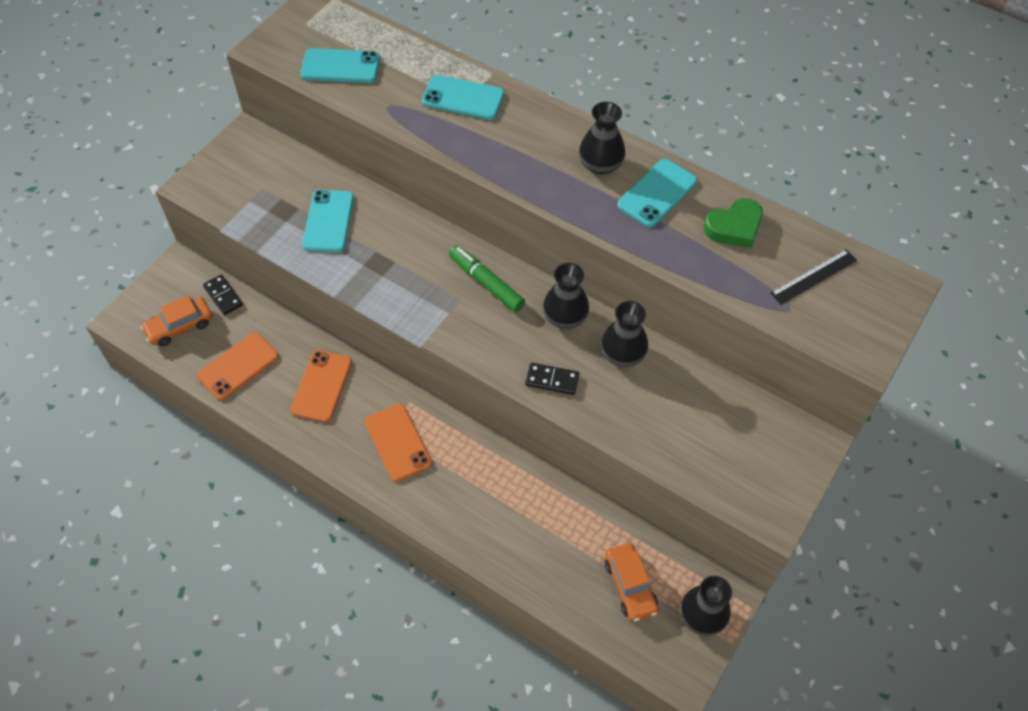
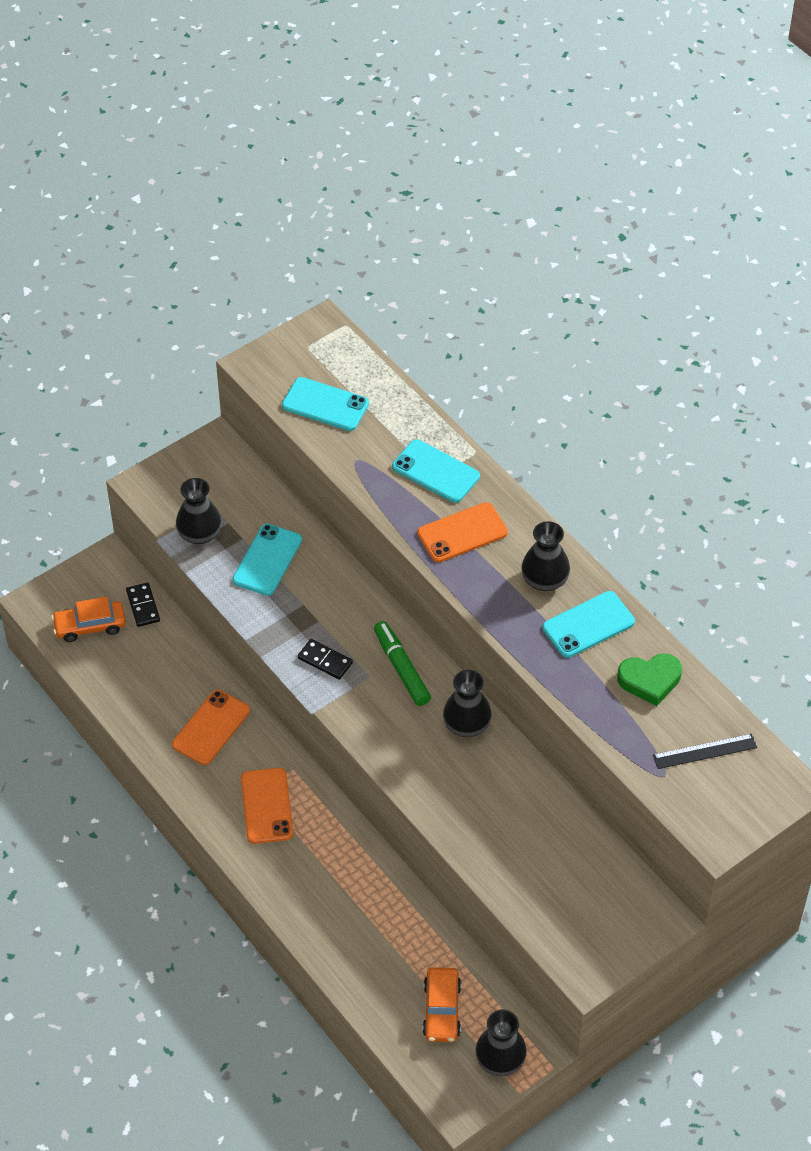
camera: 20 degrees right, 5 degrees down
orange phone [197,332,279,400] -> orange phone moved to [417,502,508,563]
black domino [525,363,579,395] -> black domino moved to [298,639,353,680]
black vase [601,301,648,367] -> black vase moved to [176,478,222,544]

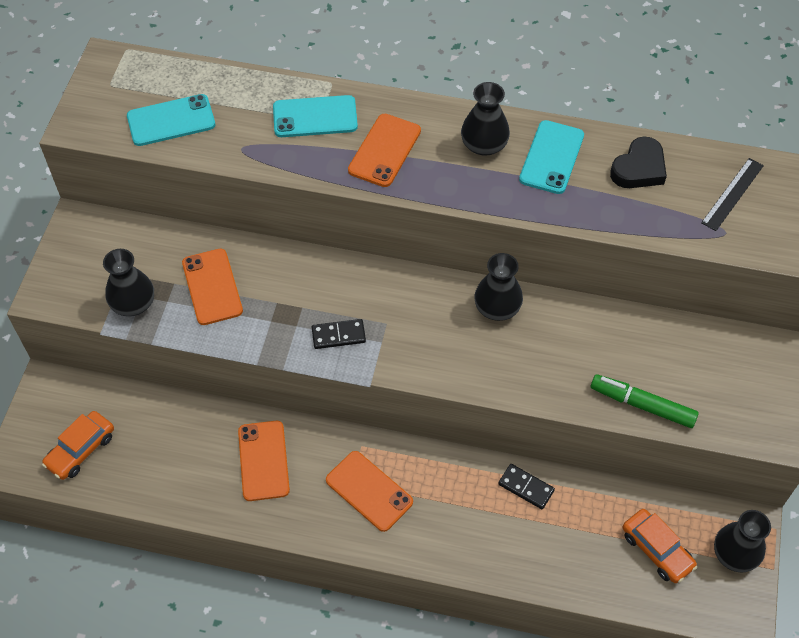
camera: 40 degrees left, 5 degrees up
black domino [126,583,160,627] -> black domino moved to [498,464,555,509]
turquoise phone [232,524,302,596] -> orange phone [182,249,243,325]
green marker [374,621,431,706] -> green marker moved to [591,374,699,428]
green heart [617,654,682,706] -> black heart [610,137,667,188]

